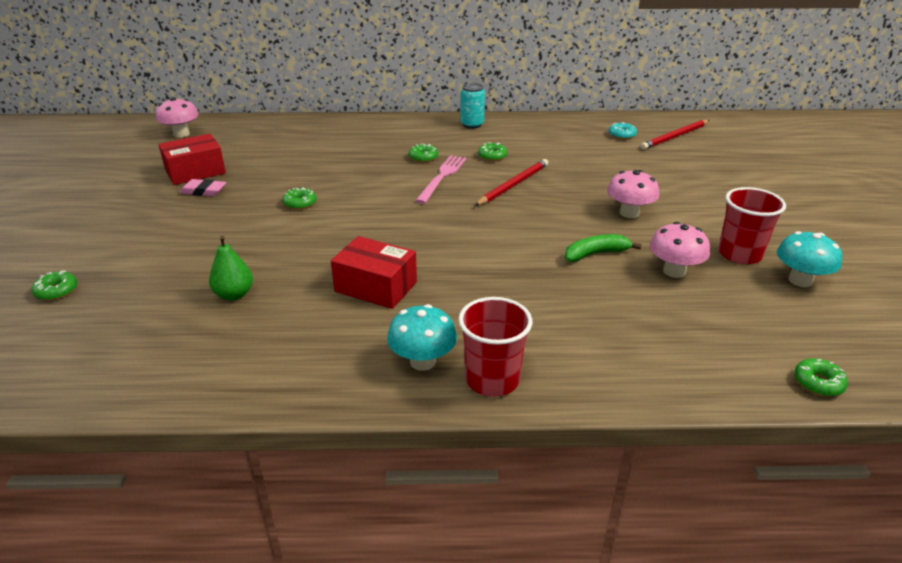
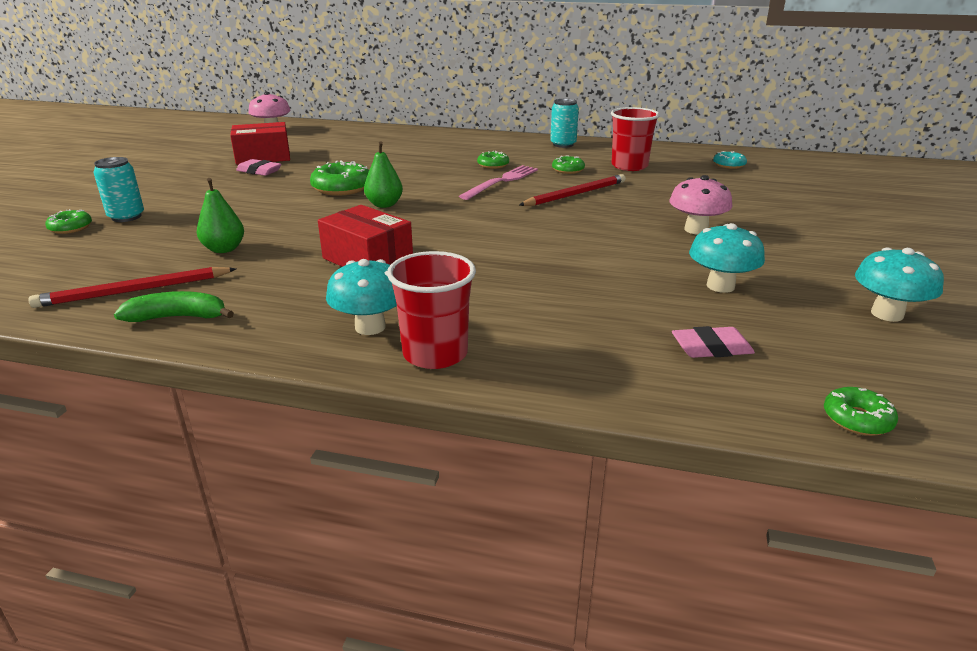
camera: 15 degrees right, 5 degrees down
green donut [282,187,316,210] -> green donut [310,160,369,196], size x1.73
green banana [565,234,642,262] -> green banana moved to [114,291,234,322]
red pencil [640,120,709,150] -> red pencil moved to [28,267,236,308]
pink mushroom [649,222,710,278] -> turquoise mushroom [689,223,765,293]
red cup [718,187,786,264] -> red cup moved to [611,107,660,171]
none -> turquoise can [94,157,144,222]
none -> green pear [364,141,403,208]
none -> pink eraser [672,326,755,358]

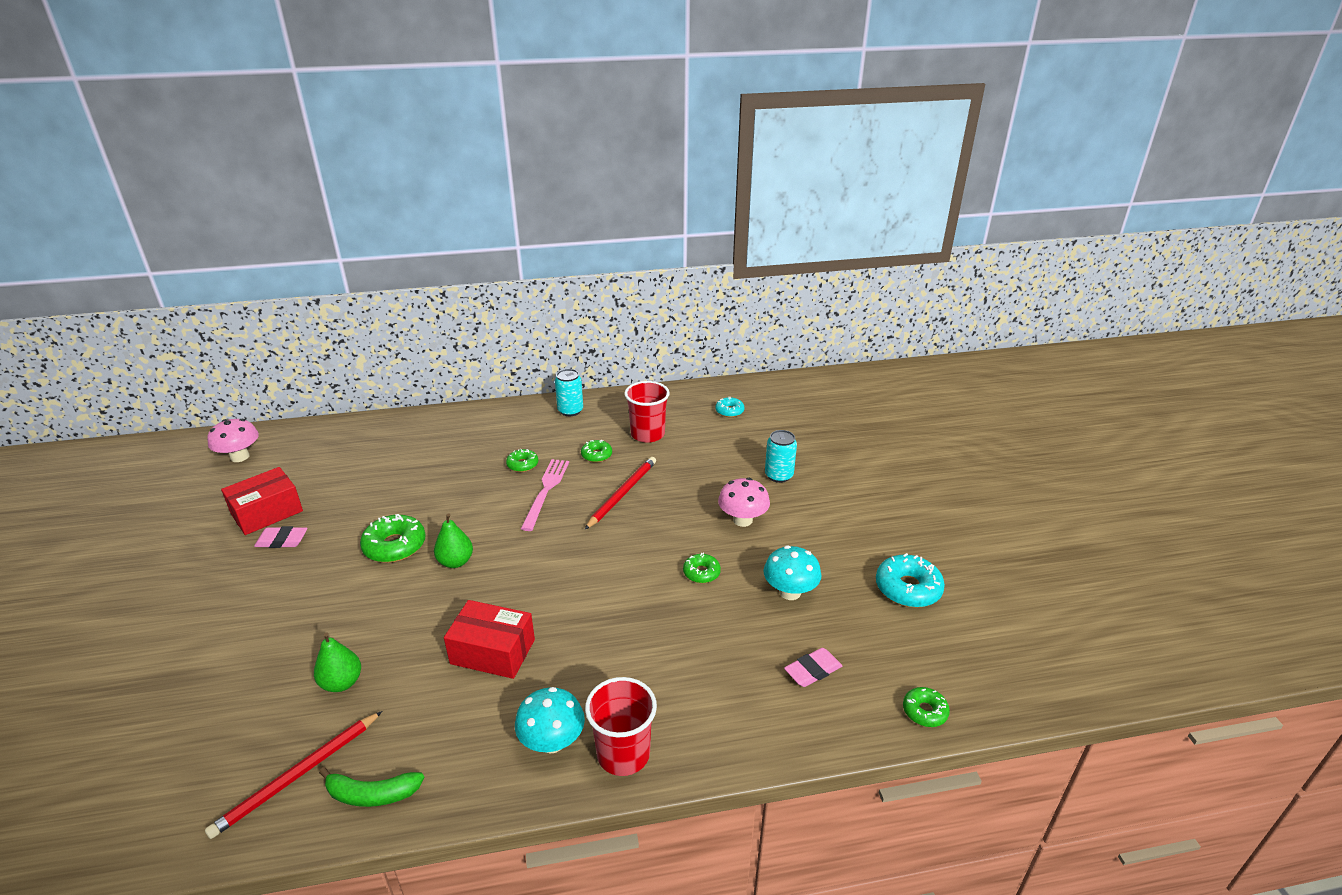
camera: 25 degrees left, 5 degrees up
green donut [45,209,92,234] -> green donut moved to [683,553,721,583]
turquoise can [94,157,144,222] -> turquoise can moved to [765,430,797,483]
green banana [114,291,234,322] -> green banana turned 150 degrees counterclockwise [319,767,424,807]
turquoise mushroom [855,247,944,322] -> turquoise donut [876,553,945,608]

